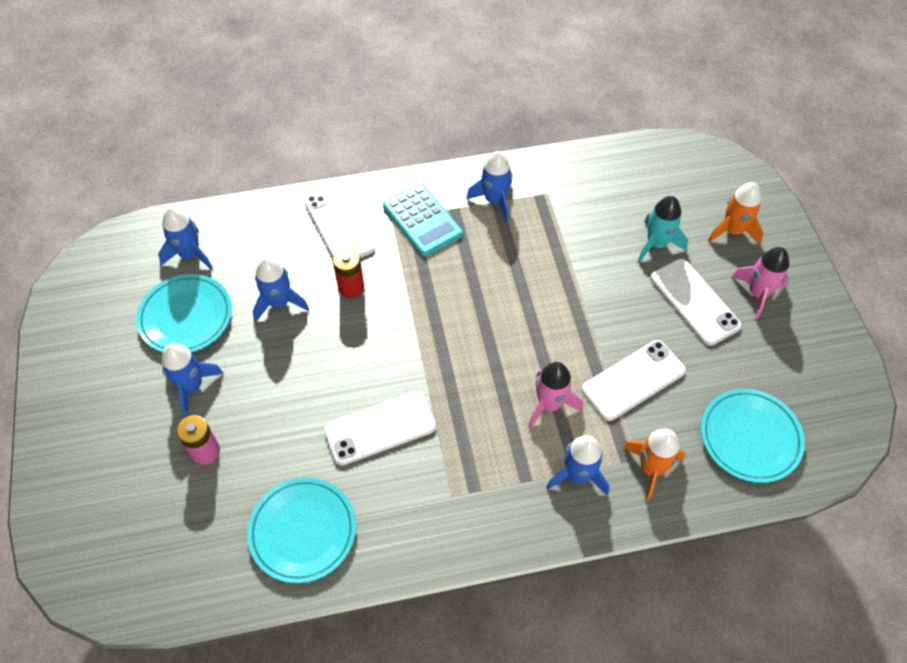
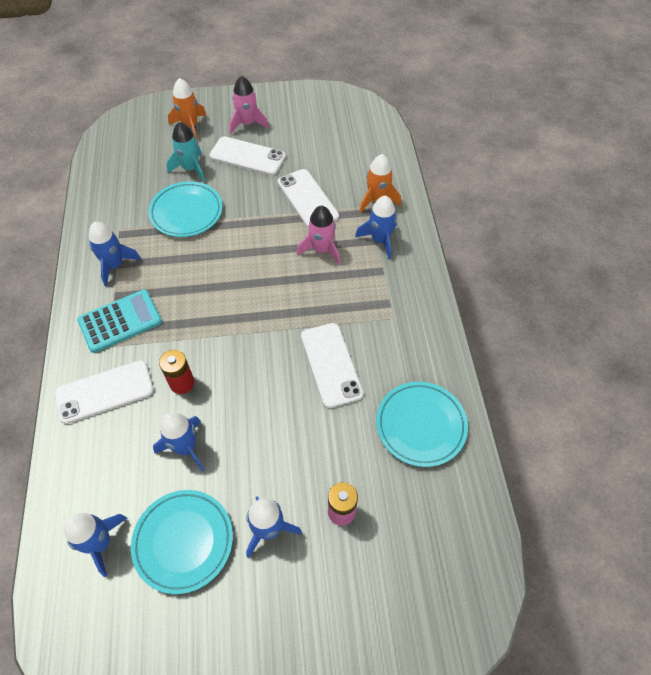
camera: 85 degrees left, 0 degrees up
white phone [651,259,742,346] -> white phone turned 45 degrees clockwise [209,136,286,175]
turquoise plate [701,389,805,483] -> turquoise plate moved to [148,181,223,237]

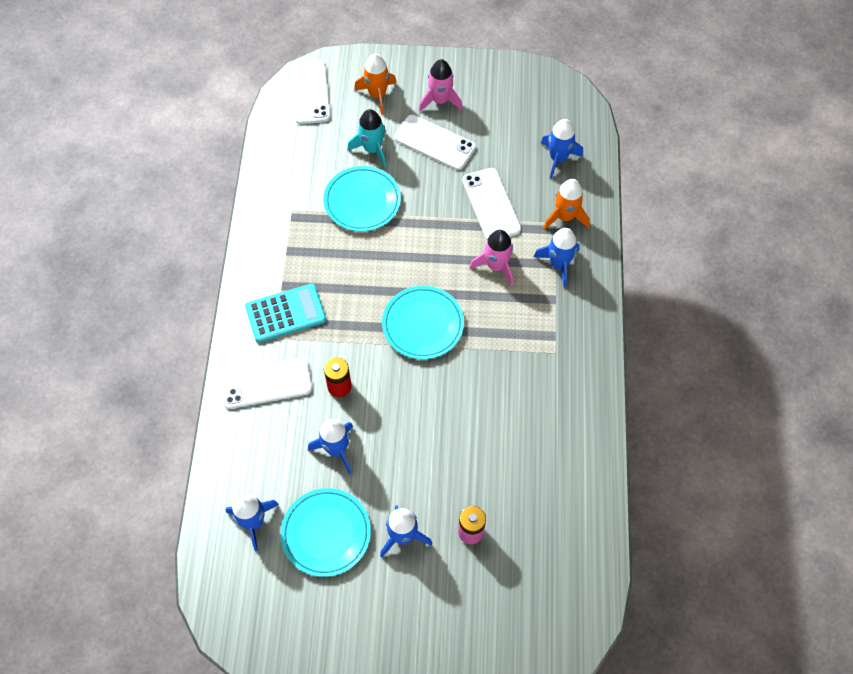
camera: 10 degrees right, 5 degrees up
blue rocket [89,222,141,286] -> blue rocket moved to [541,119,583,179]
white phone [301,323,363,408] -> white phone moved to [291,60,331,124]
turquoise plate [376,382,468,467] -> turquoise plate moved to [382,286,464,359]

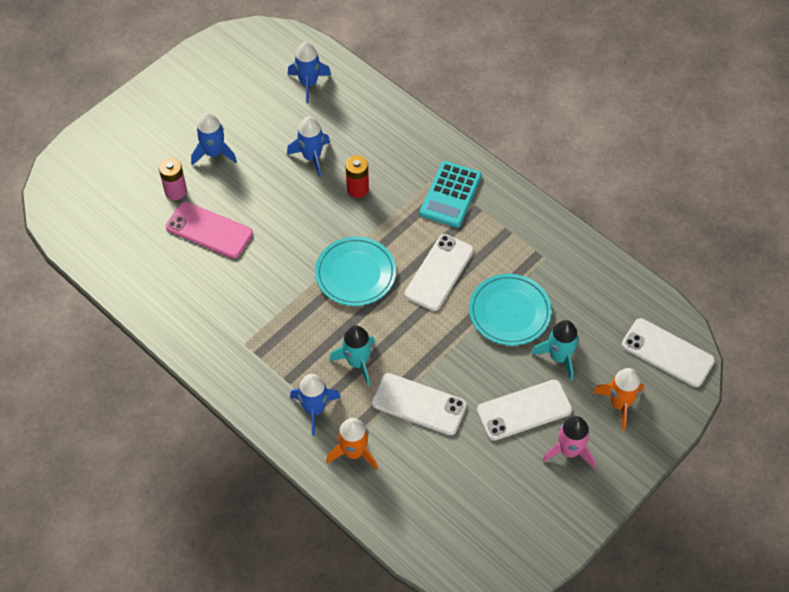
camera: 130 degrees right, 5 degrees down
white phone [220,358,312,409] -> white phone moved to [405,234,474,311]
turquoise plate [281,488,371,577] -> none
pink rocket [470,230,513,286] -> turquoise rocket [329,326,375,386]
blue rocket [541,119,583,179] -> none
none -> pink phone [166,202,253,258]

